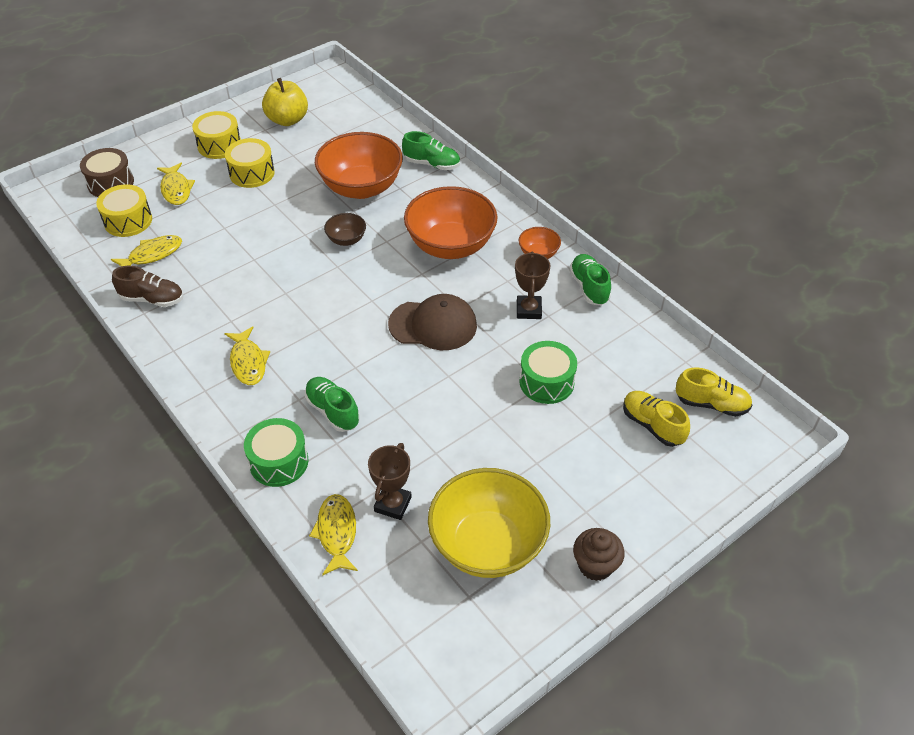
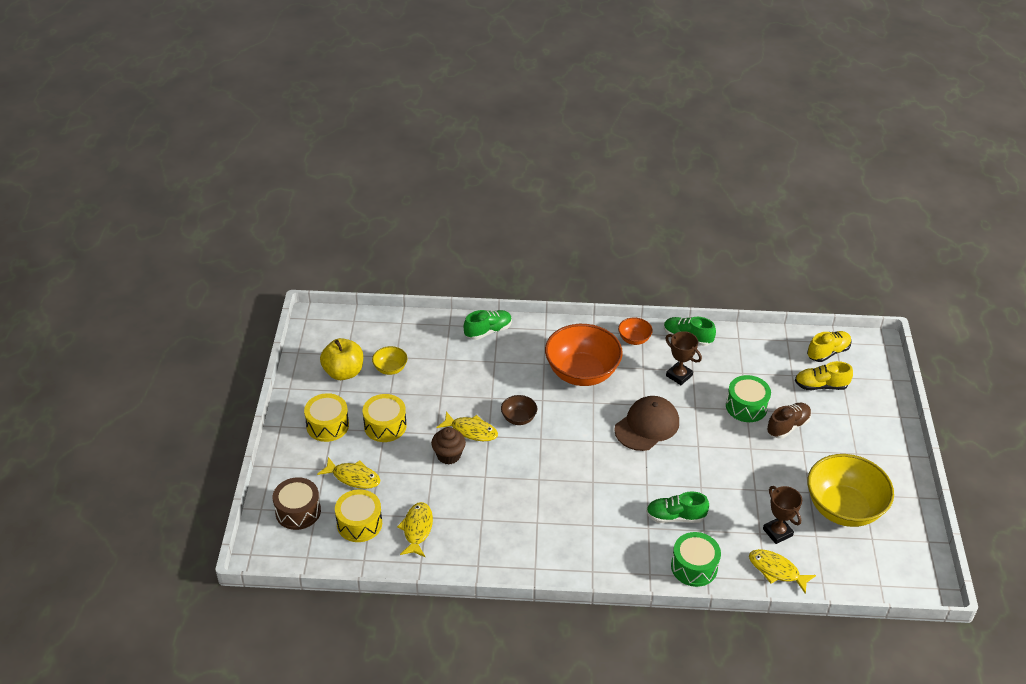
camera: 50 degrees left, 5 degrees down
brown shoe [112,266,183,307] -> brown shoe moved to [767,403,811,439]
yellow fish [224,326,270,385] -> yellow fish moved to [437,411,498,441]
orange bowl [315,132,403,199] -> none
brown cupcake [573,528,625,581] -> brown cupcake moved to [431,427,466,465]
none -> yellow bowl [372,346,407,375]

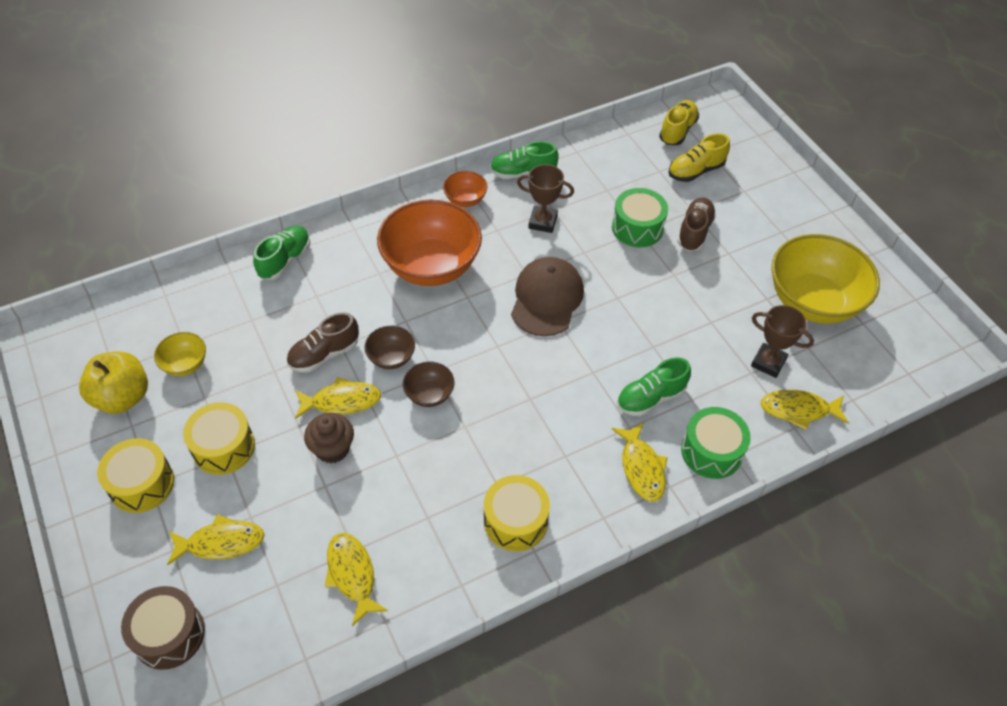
camera: 30 degrees left, 10 degrees up
yellow drum [335,489,382,542] -> yellow drum moved to [484,475,550,551]
none -> brown shoe [287,312,359,372]
none -> brown bowl [403,362,455,407]
none -> yellow fish [612,422,668,502]

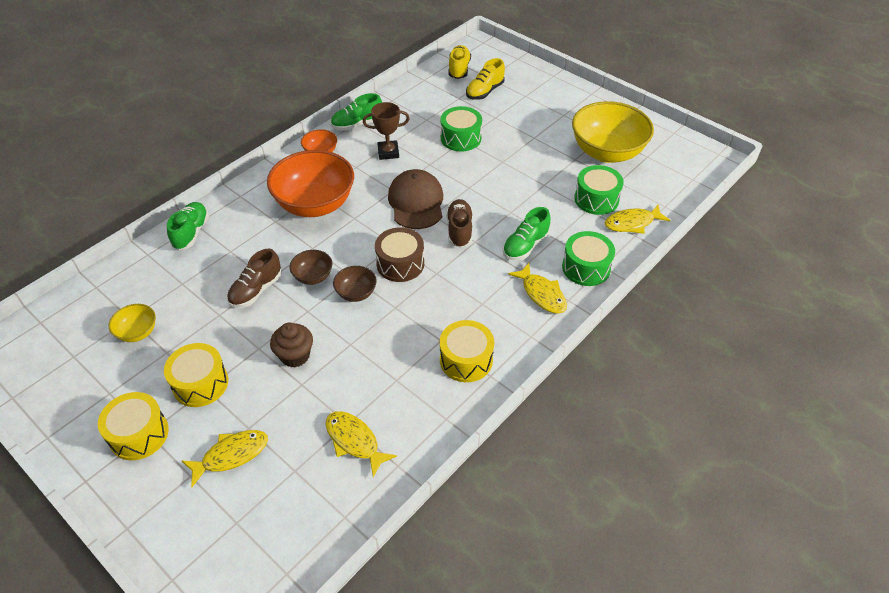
camera: 20 degrees left, 5 degrees down
yellow apple [79,351,148,414] -> none
brown drum [121,586,205,670] -> brown drum moved to [375,227,424,282]
yellow fish [295,377,381,419] -> none
brown shoe [677,198,716,251] -> brown shoe moved to [446,199,473,248]
brown trophy [751,305,814,378] -> green drum [574,165,624,215]

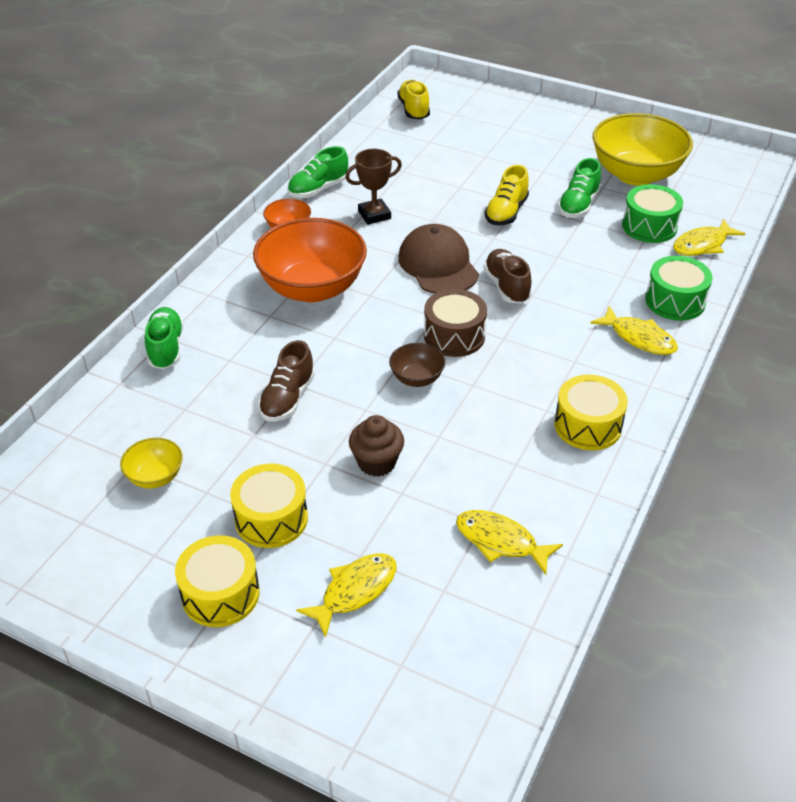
camera: 15 degrees left, 5 degrees down
brown bowl [290,250,332,285] -> none
green drum [441,106,482,151] -> none
yellow shoe [466,58,505,100] -> yellow shoe moved to [485,165,529,225]
green shoe [503,207,550,260] -> green shoe moved to [558,158,601,218]

